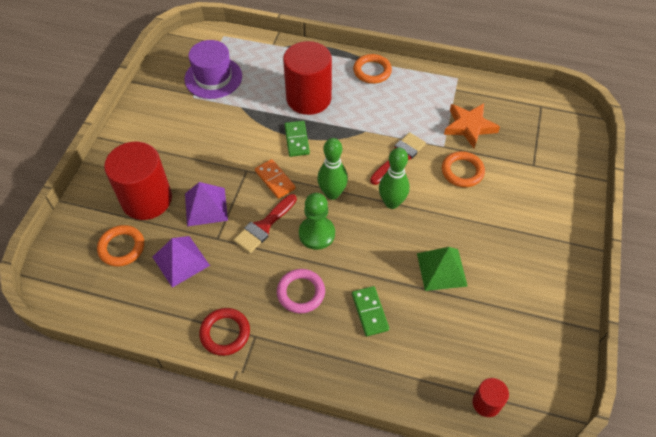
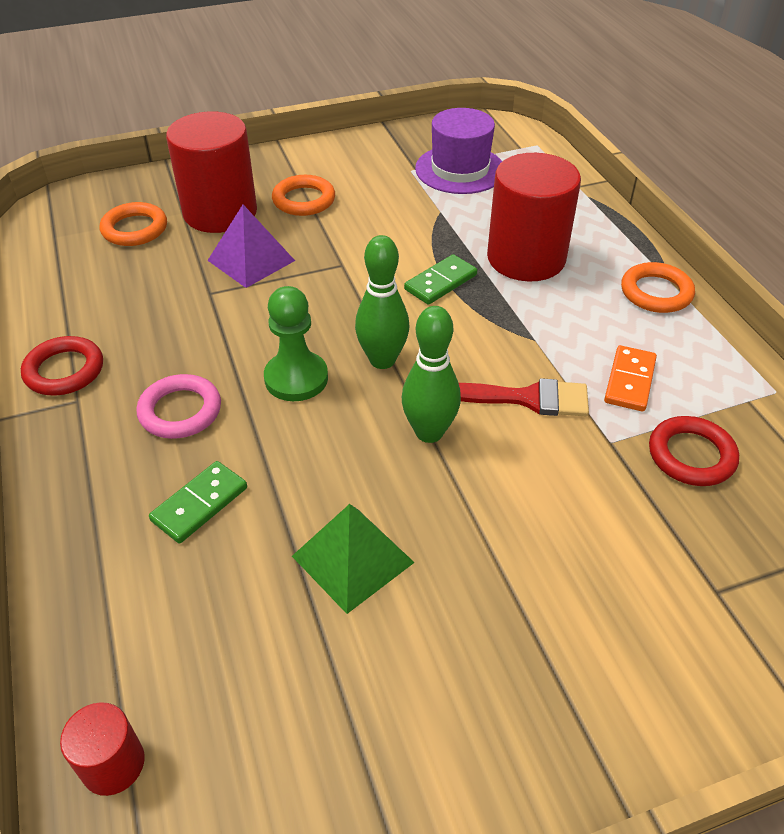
camera: 55 degrees right, 10 degrees down
purple pyramid [153,236,210,288] -> none
red brush [234,194,297,253] -> none
orange domino [255,159,296,199] -> orange domino moved to [604,345,657,412]
orange ring [442,151,485,187] -> orange ring moved to [272,175,335,216]
orange star [444,103,500,148] -> red ring [649,416,739,486]

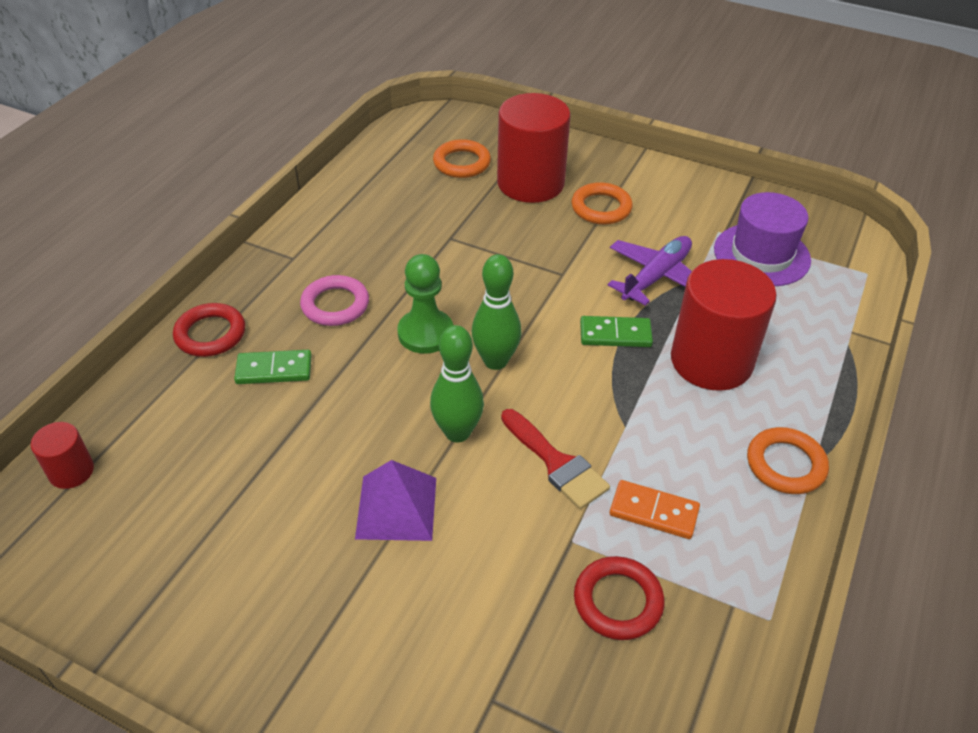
camera: 45 degrees right, 0 degrees up
red ring [21,336,103,395] -> red ring moved to [173,303,245,357]
purple pyramid [207,205,295,288] -> purple pyramid moved to [355,460,436,541]
green pyramid [292,504,415,614] -> none
orange domino [604,345,657,412] -> orange domino turned 45 degrees clockwise [610,480,700,539]
none -> purple plane [608,236,692,306]

